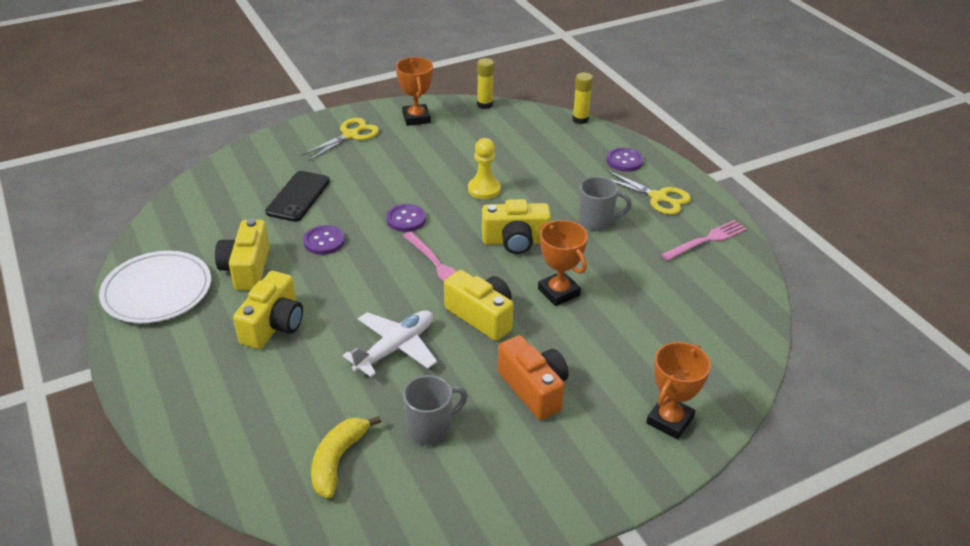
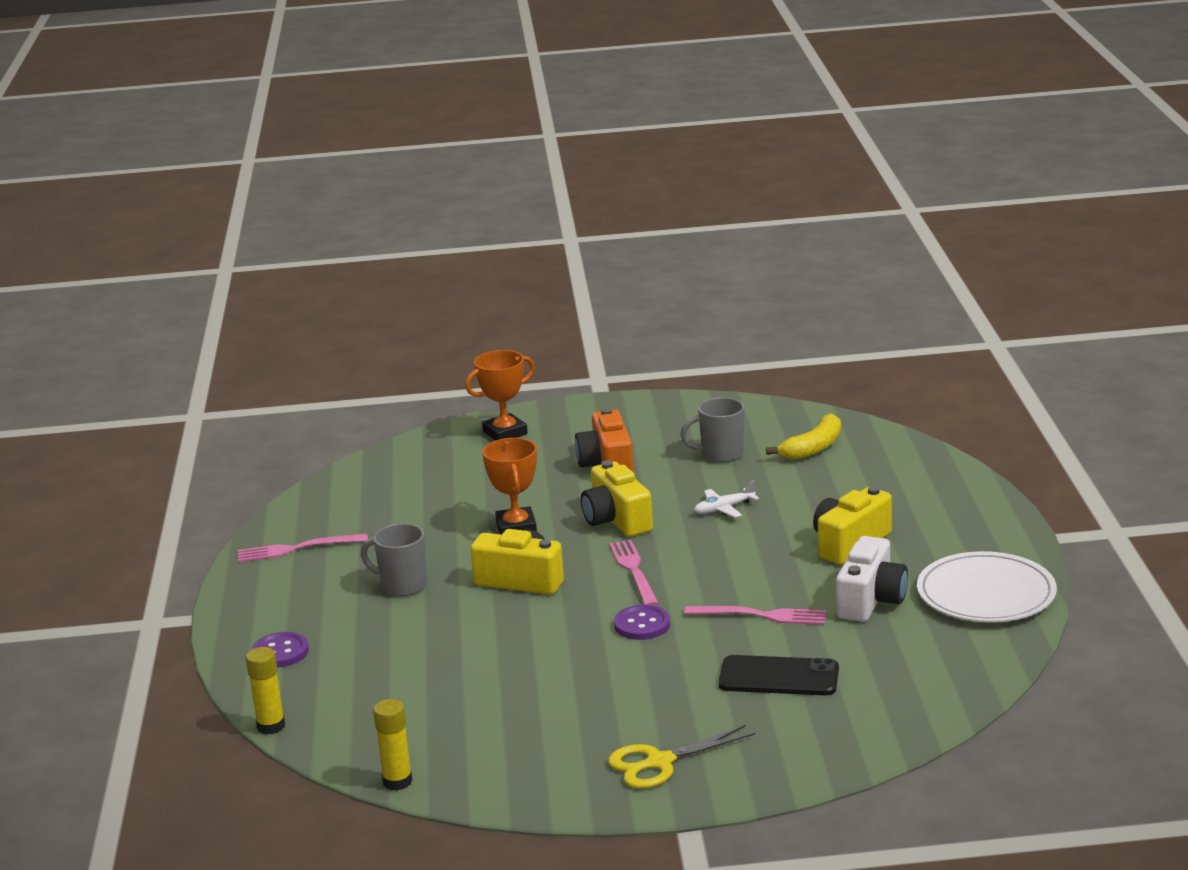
camera: 155 degrees left, 15 degrees down
yellow camera [215,219,270,290] -> white camera [836,536,908,622]
black phone [265,171,330,222] -> black phone turned 60 degrees clockwise [718,655,839,696]
purple button [303,225,345,255] -> pink fork [684,606,827,625]
white plane [343,310,437,377] -> white plane [694,480,759,518], size x0.58
orange trophy [396,57,433,126] -> none
yellow pawn [468,138,501,199] -> none
yellow scissors [607,170,691,215] -> none

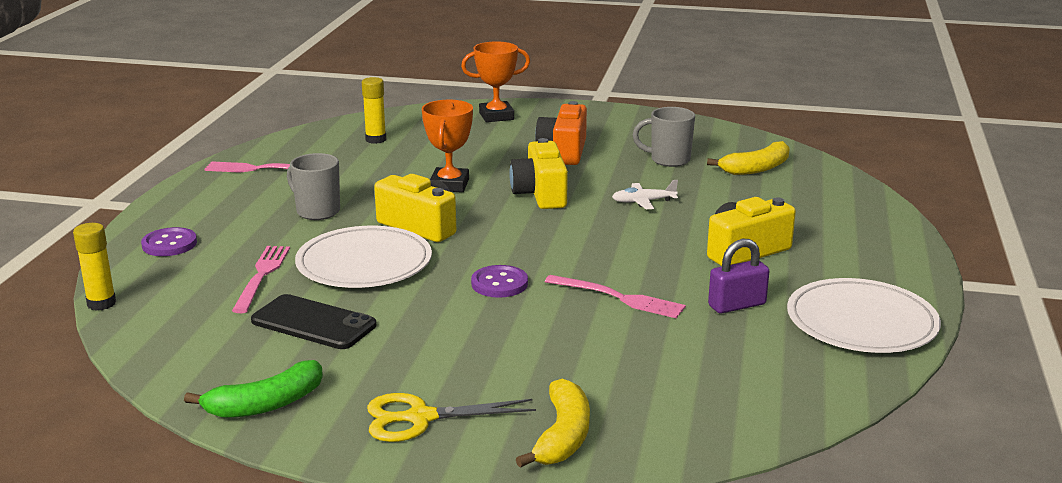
camera: 15 degrees right, 0 degrees up
yellow glue stick [373,699,412,791] -> yellow glue stick moved to [362,77,386,144]
pink fork [609,540,659,606] -> pink fork moved to [232,246,290,313]
black phone [718,655,839,696] -> black phone moved to [251,294,376,349]
white camera [836,536,908,622] -> purple padlock [708,239,769,313]
none -> green banana [184,360,323,418]
none -> white plate [295,226,432,288]
none -> yellow banana [516,379,590,468]

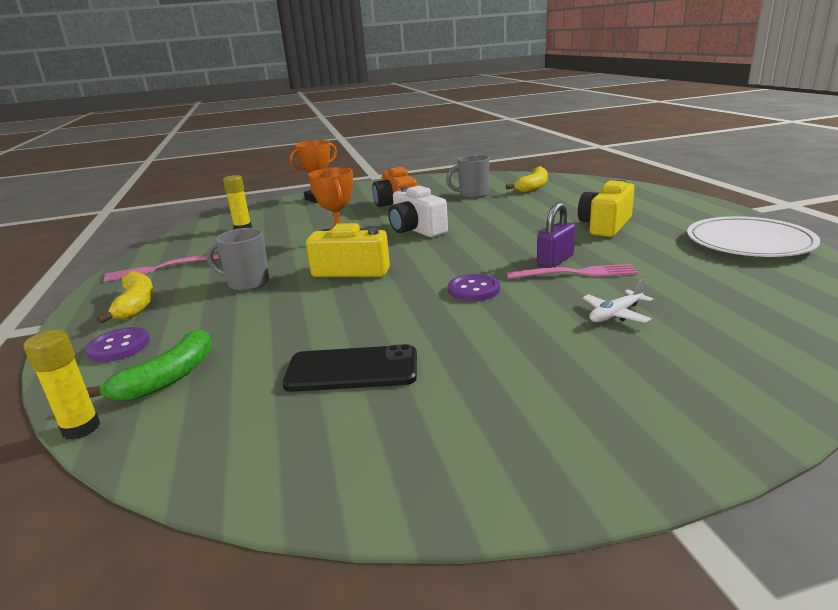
camera: 25 degrees left, 0 degrees up
green banana [184,360,323,418] -> green banana moved to [86,329,212,401]
pink fork [232,246,290,313] -> none
white plate [295,226,432,288] -> none
yellow scissors [367,393,536,442] -> none
yellow camera [509,138,568,209] -> white camera [388,186,448,237]
yellow banana [516,379,590,468] -> yellow banana moved to [96,271,154,324]
white plane [612,180,678,209] -> white plane moved to [583,279,653,323]
purple padlock [708,239,769,313] -> purple padlock moved to [537,202,575,268]

